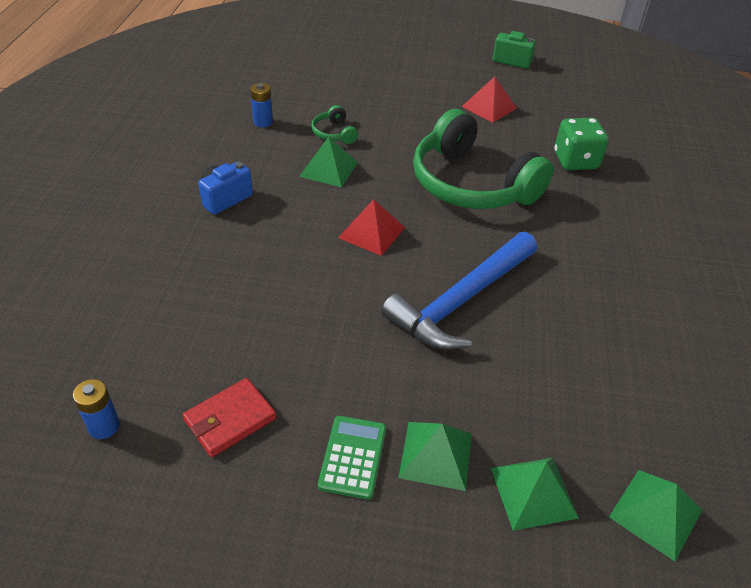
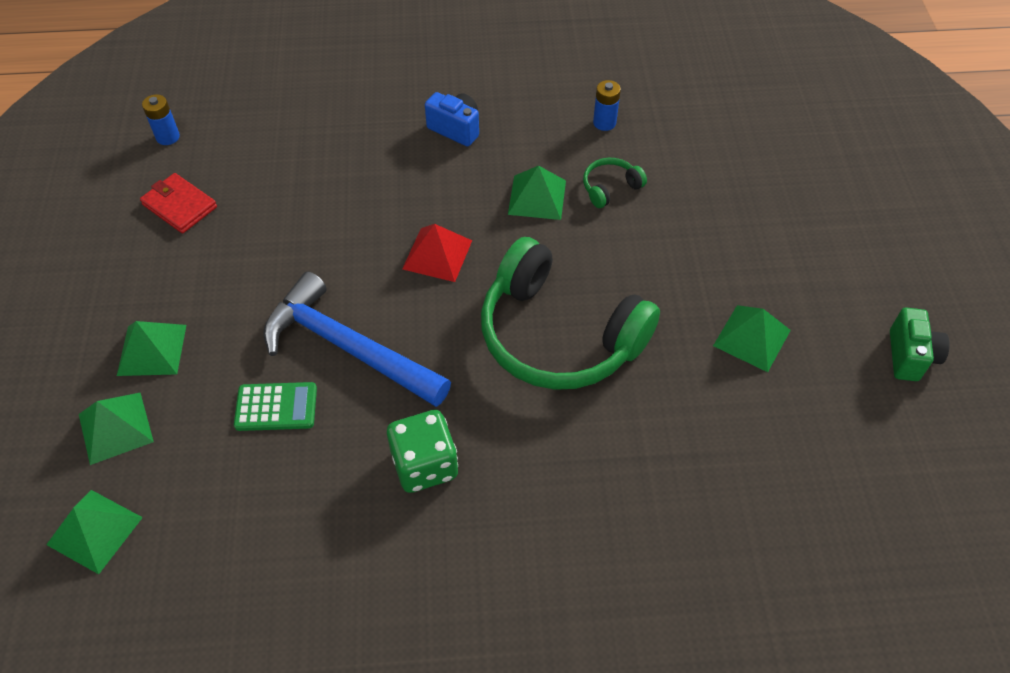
camera: 80 degrees right, 10 degrees up
green calculator [318,416,386,499] -> green calculator moved to [234,382,317,431]
green headphones [413,109,554,209] -> green headphones turned 90 degrees counterclockwise [481,237,660,390]
red pyramid [461,77,517,123] -> green pyramid [713,305,791,372]
green dice [554,118,609,170] -> green dice moved to [387,410,458,493]

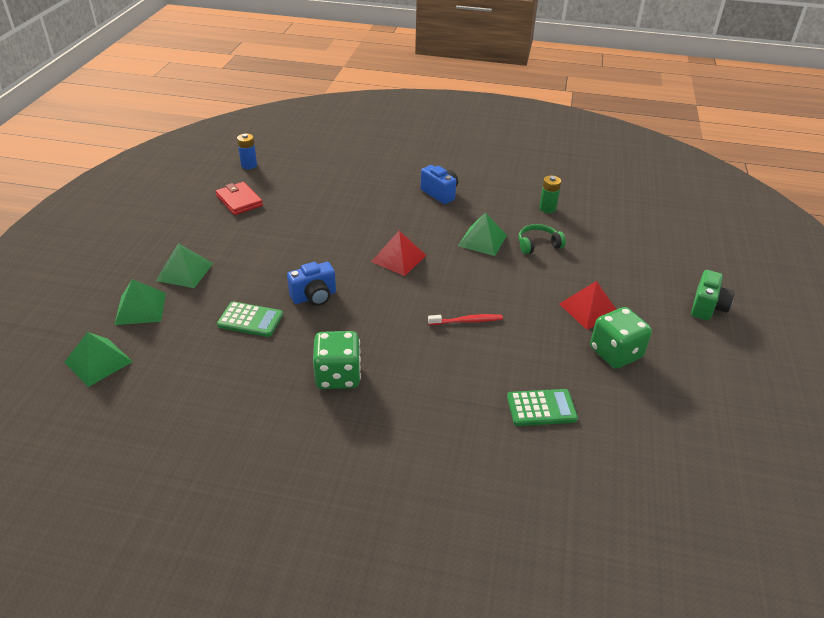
camera: 15 degrees right, 15 degrees down
blue hammer [264,271,451,407] -> blue camera [287,262,336,306]
green headphones [481,237,660,390] -> red toothbrush [428,314,503,325]
blue battery [593,80,621,131] -> green battery [539,175,561,213]
green pyramid [713,305,791,372] -> green dice [590,307,652,369]
green camera [890,308,950,381] -> green camera moved to [691,270,735,320]
none -> green calculator [507,389,578,426]
none -> red pyramid [559,281,617,330]

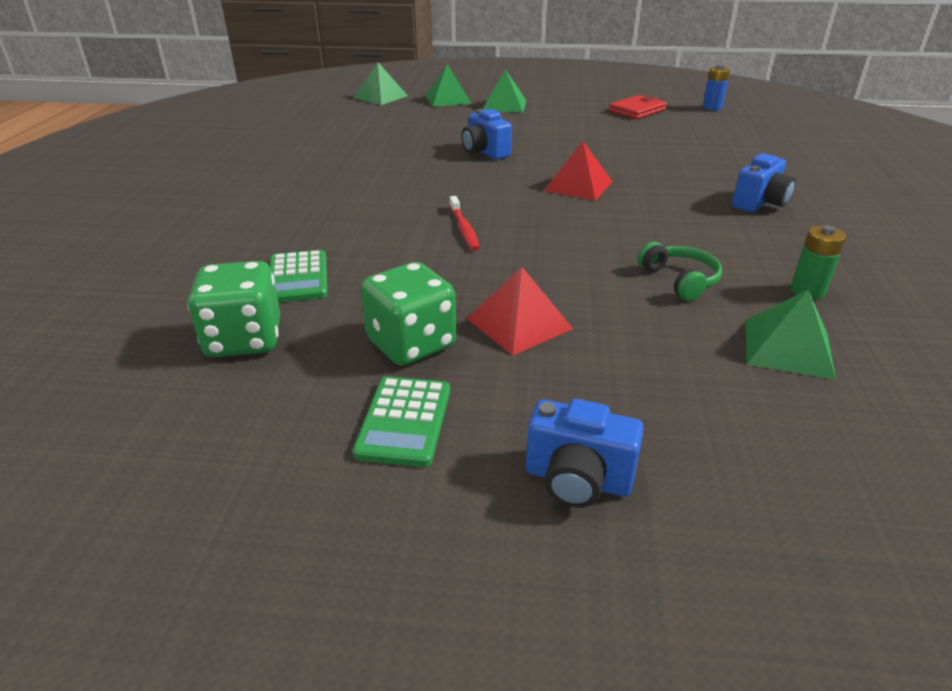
camera: 85 degrees right, 5 degrees down
green calculator [217,301,283,337] -> green calculator moved to [353,376,450,467]
green dice [313,331,361,389] -> green dice moved to [187,261,280,357]
green pyramid [458,213,507,256] -> green pyramid moved to [745,290,836,380]
green camera [691,270,735,320] -> blue camera [526,399,644,508]

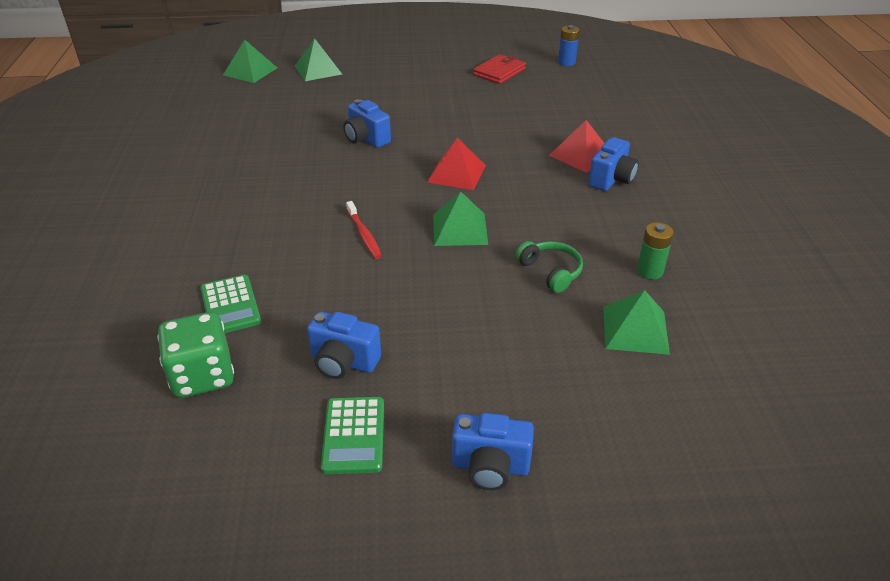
camera: 10 degrees left, 5 degrees up
green dice [360,262,456,366] -> blue camera [307,312,381,379]
red pyramid [467,267,573,355] -> red pyramid moved to [549,120,604,173]
green pyramid [483,70,526,113] -> green pyramid moved to [433,192,488,246]

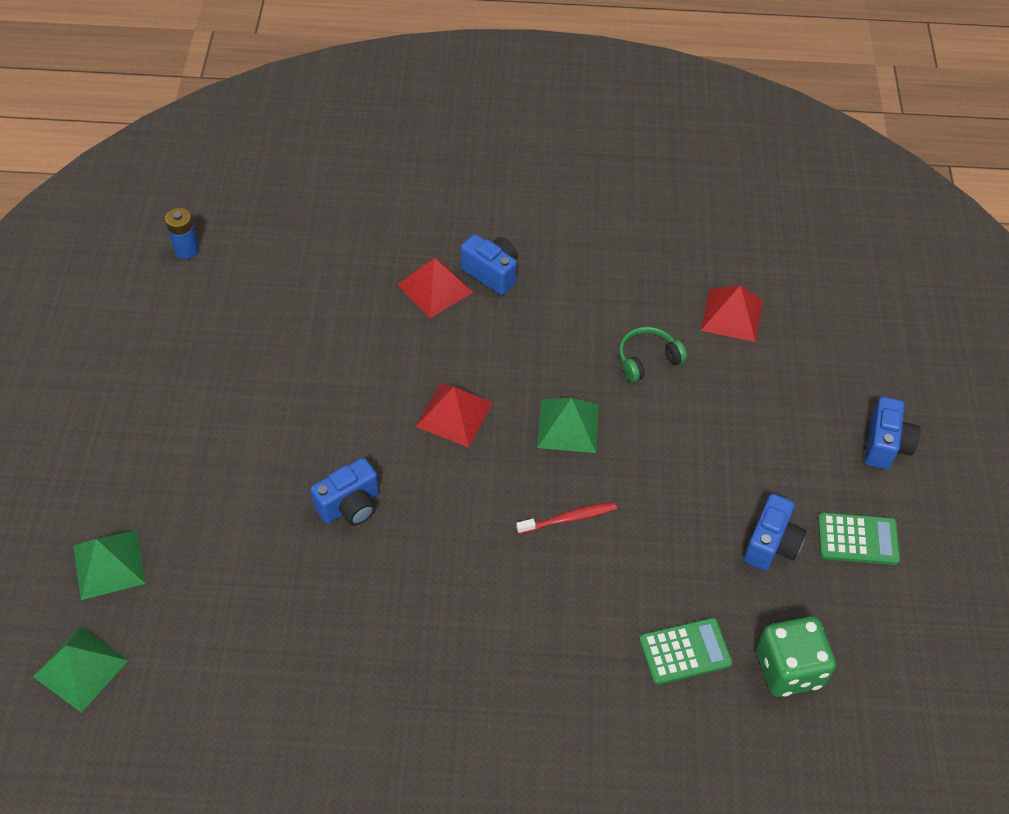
camera: 85 degrees left, 15 degrees up
red wallet [473,54,526,84] -> none
green pyramid [603,290,670,355] -> red pyramid [701,285,763,342]
green battery [637,222,674,280] -> none

